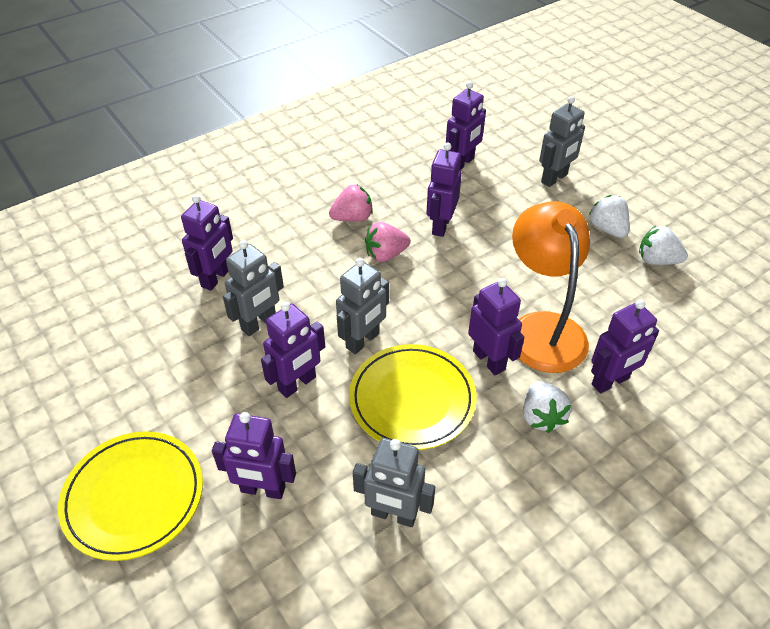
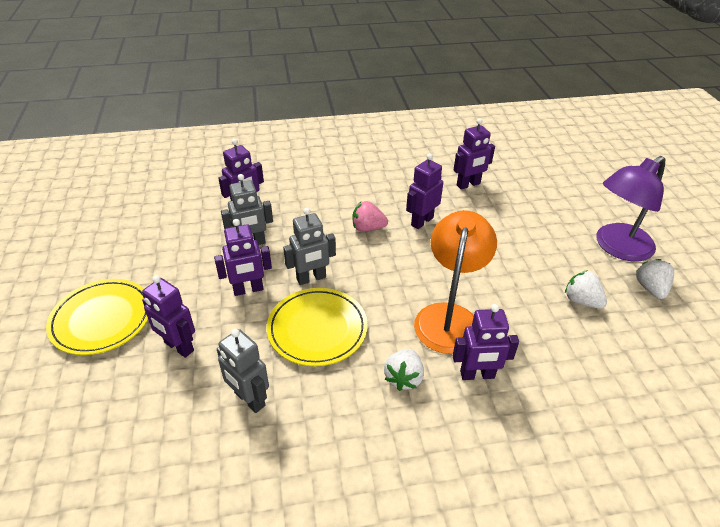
camera: 25 degrees right, 5 degrees down
pink strawberry [329,184,373,222] -> none
purple robot [468,278,524,375] -> none
grey robot [539,96,585,187] -> none
white strawberry [588,195,629,238] -> white strawberry moved to [636,259,674,299]
none -> purple lamp [597,156,665,262]

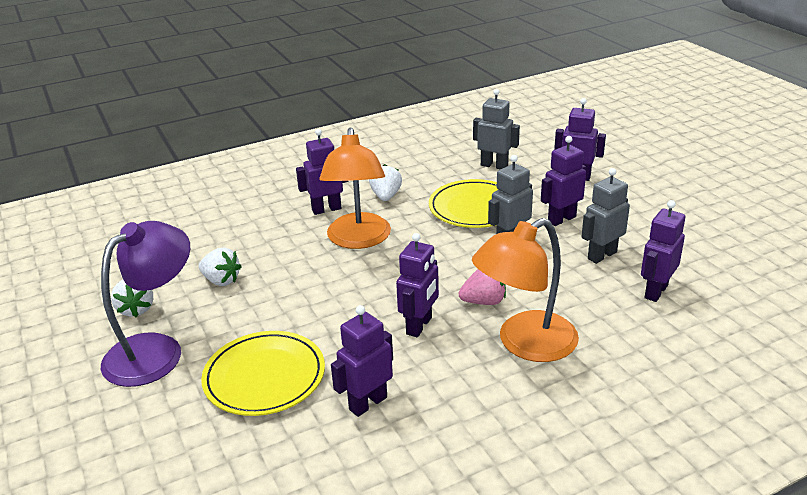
camera: 165 degrees right, 10 degrees down
yellow plate [46,279,148,355] -> yellow plate moved to [201,331,325,416]
none -> orange lamp [472,218,579,362]

